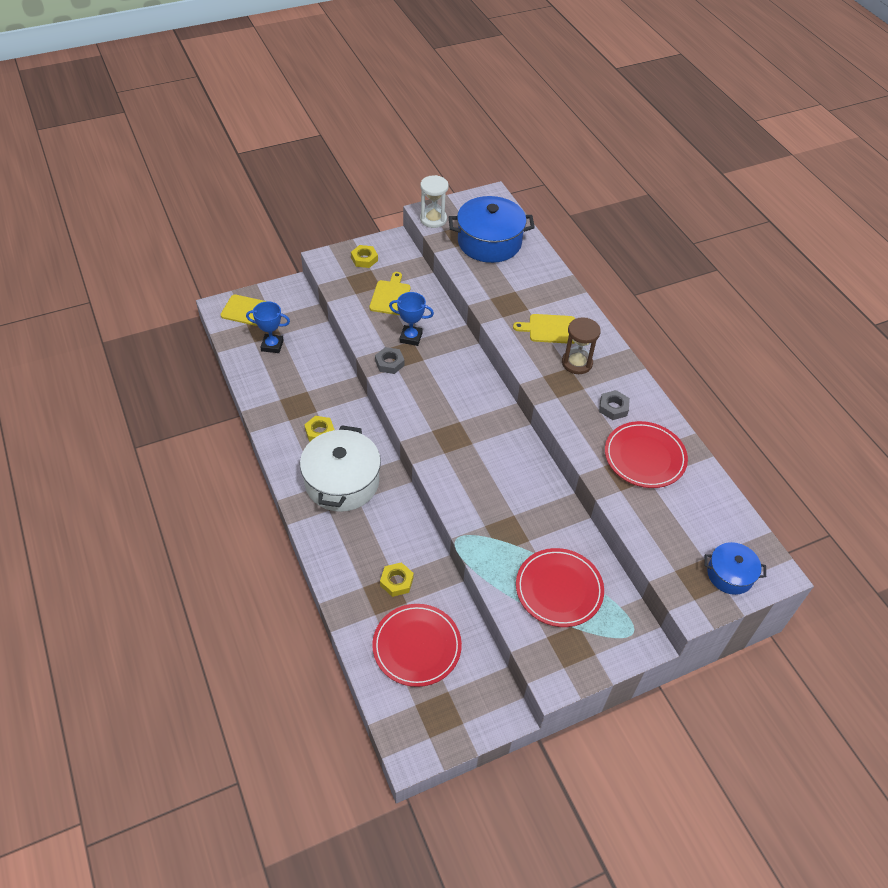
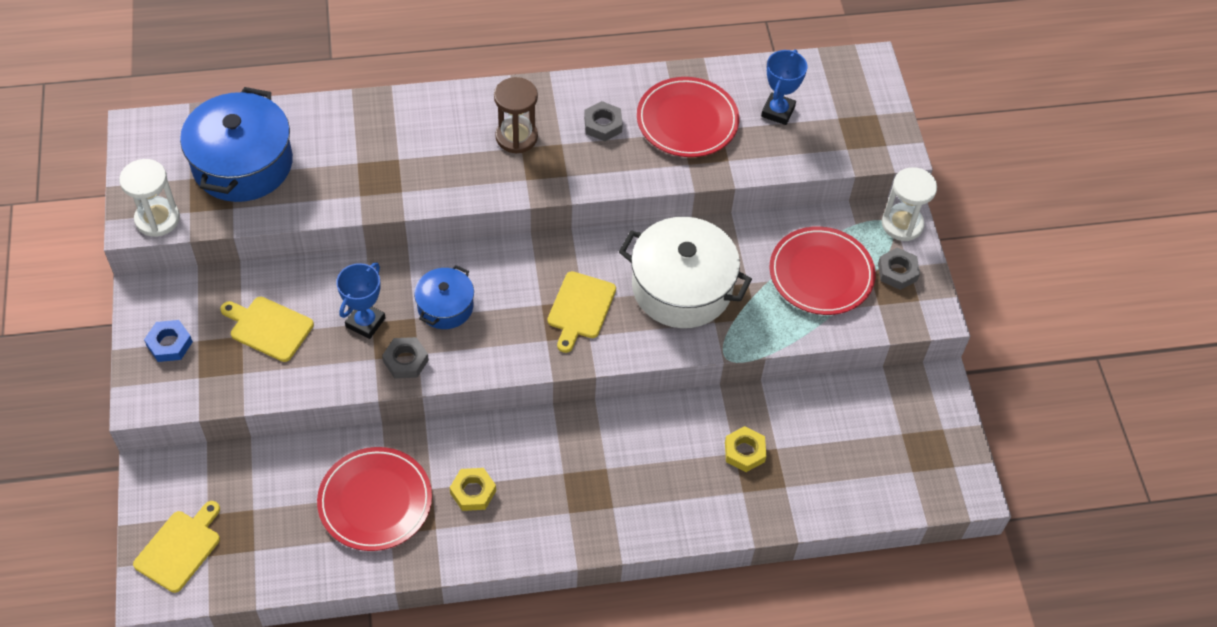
camera: 75 degrees left, 5 degrees up
blue trophy [246,301,290,353] -> blue trophy moved to [761,50,807,125]
white pot [300,425,381,512] -> white pot moved to [619,217,752,328]
yellow nut [351,245,378,268] -> blue nut [144,320,193,362]
red plate [372,604,462,687] -> red plate moved to [317,447,432,551]
yellow cutting board [513,314,575,344] -> yellow cutting board moved to [547,271,616,353]
blue pot [704,542,766,595] -> blue pot moved to [414,265,474,329]
none -> grey nut [878,248,920,290]
none -> white hourglass [882,167,937,241]

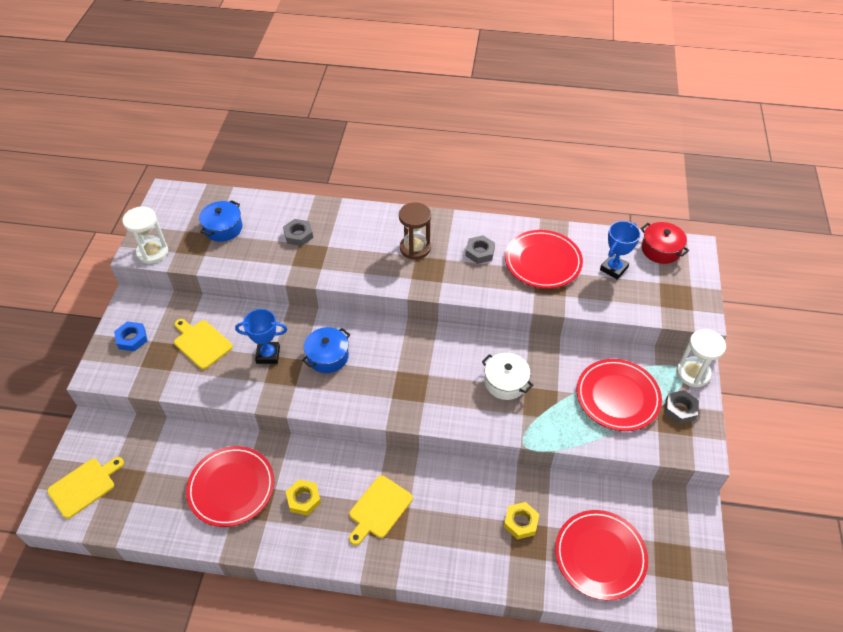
camera: 20 degrees right, 5 degrees down
blue pot [180,87,293,202] -> blue pot [199,200,242,242], size x0.55
blue trophy [336,263,385,339] -> blue trophy turned 45 degrees clockwise [235,309,287,364]
grey nut [382,337,429,378] -> grey nut moved to [283,219,313,246]
yellow cutting board [547,271,616,353] -> yellow cutting board moved to [349,475,413,545]
white pot [619,217,752,328] -> white pot [482,353,533,400], size x0.55
none -> red plate [555,510,648,600]
none -> red pot [641,222,689,264]

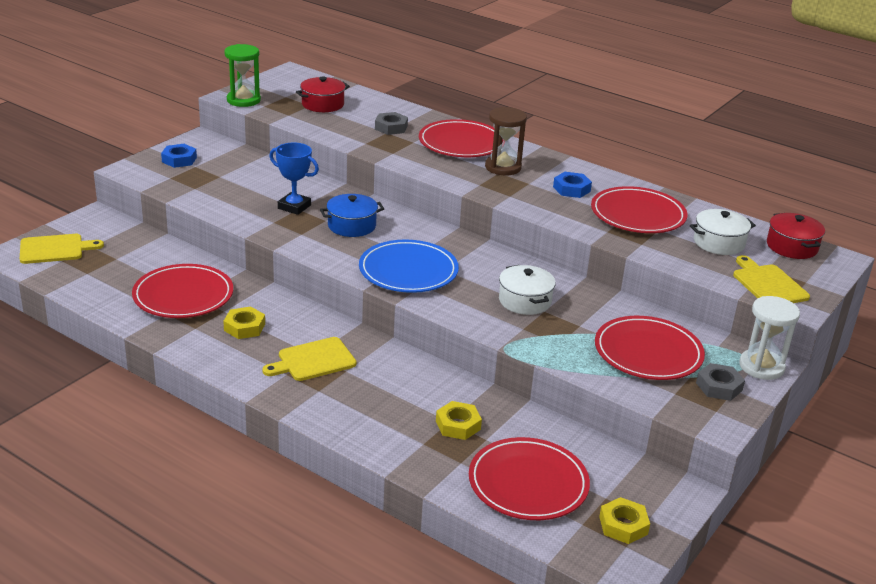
camera: 25 degrees right, 20 degrees down
white hourglass [122,206,168,264] -> green hourglass [224,44,261,107]
yellow cutting board [174,319,233,370] -> yellow cutting board moved to [733,255,810,303]
blue pot [199,200,242,242] -> red pot [296,77,350,112]
grey nut [465,235,495,264] -> blue nut [553,172,592,198]
blue trophy [600,221,641,280] -> white pot [690,209,756,255]
none -> blue plate [359,240,459,293]
none -> red plate [419,119,503,157]
none -> yellow nut [599,497,650,544]

